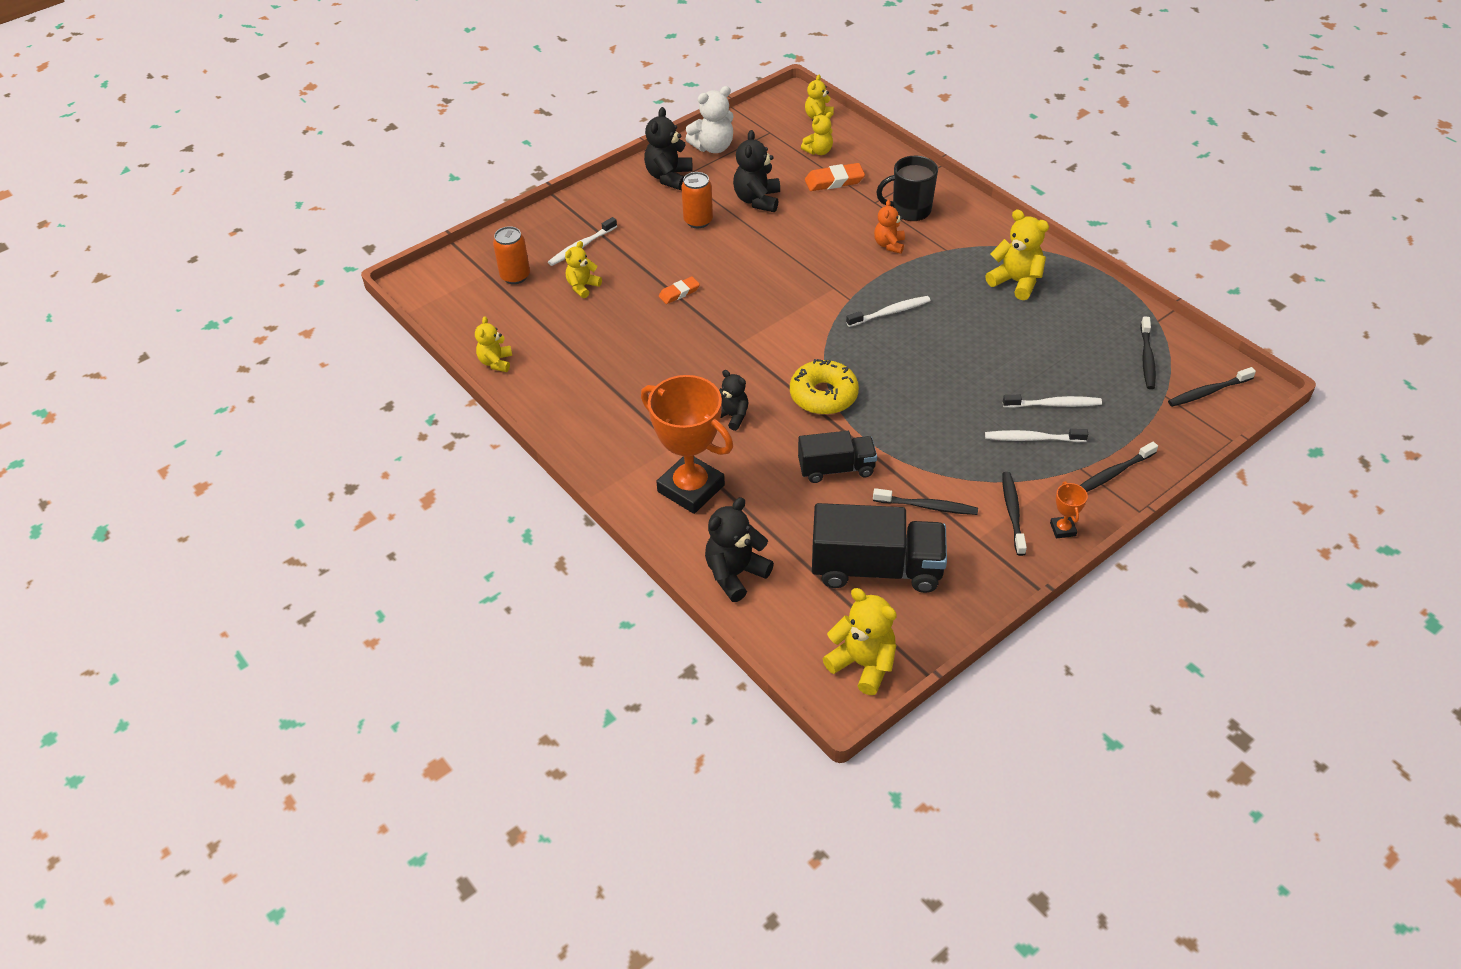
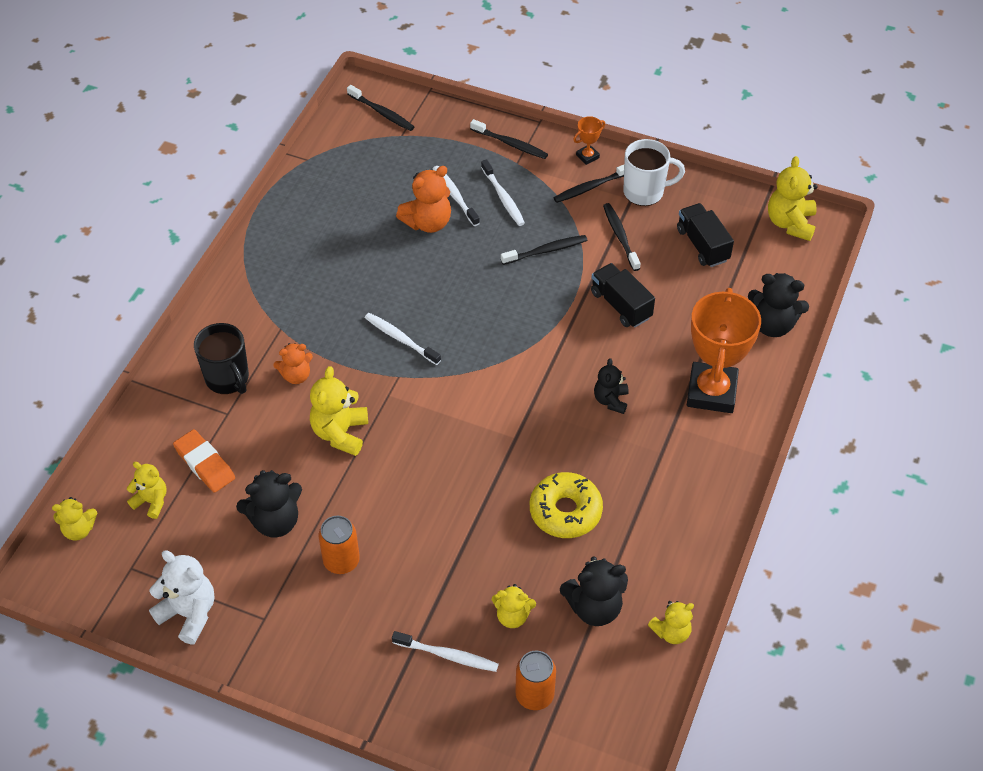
camera: 120 degrees left, 5 degrees up
black teddy bear [644,107,692,190] -> black teddy bear moved to [560,556,628,626]
orange eraser [659,277,700,304] -> none
yellow donut [790,359,859,415] -> yellow donut moved to [530,472,603,538]
black truck [812,503,947,593] -> black truck [677,203,734,267], size x0.61
yellow teddy bear [985,210,1049,300] -> yellow teddy bear moved to [310,366,368,456]
black toothbrush [1140,316,1156,389] -> black toothbrush moved to [501,235,588,265]
none -> orange teddy bear [396,166,451,233]
none -> white mug [624,139,685,206]

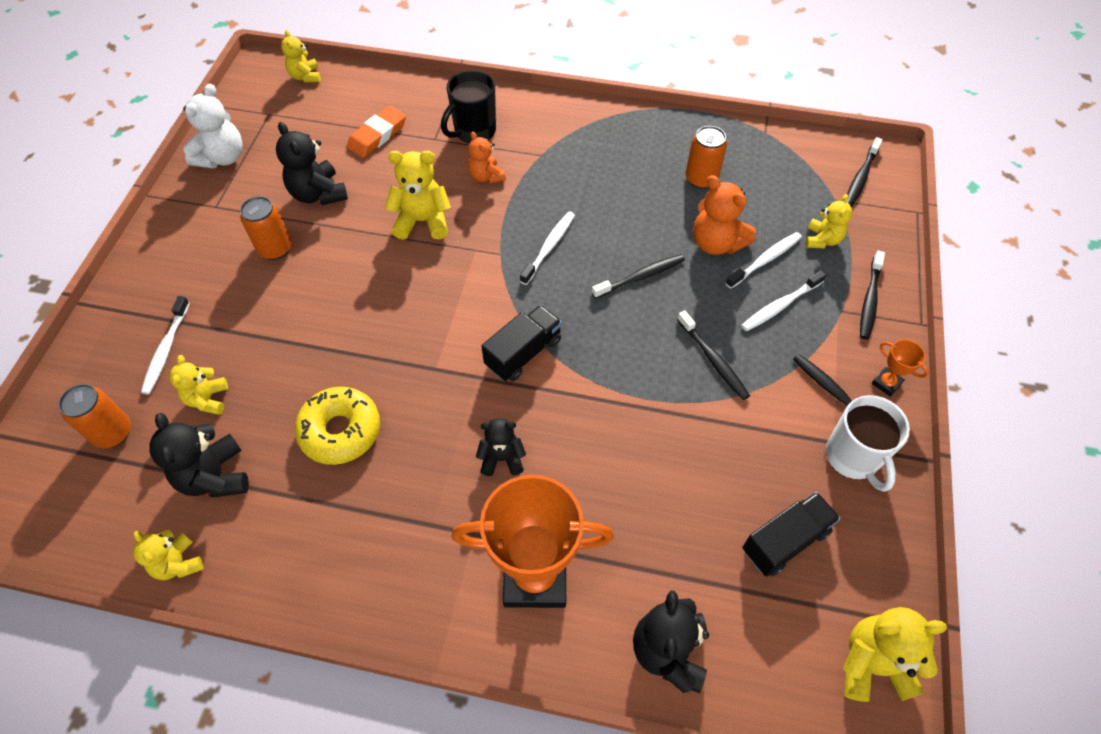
camera: 80 degrees right, 5 degrees up
yellow teddy bear [127,462,167,519] -> yellow teddy bear moved to [805,194,852,248]
black truck [591,263,655,327] -> black truck moved to [481,305,562,381]
black toothbrush [603,203,641,271] -> black toothbrush moved to [592,254,685,299]
none -> orange can [686,126,727,189]

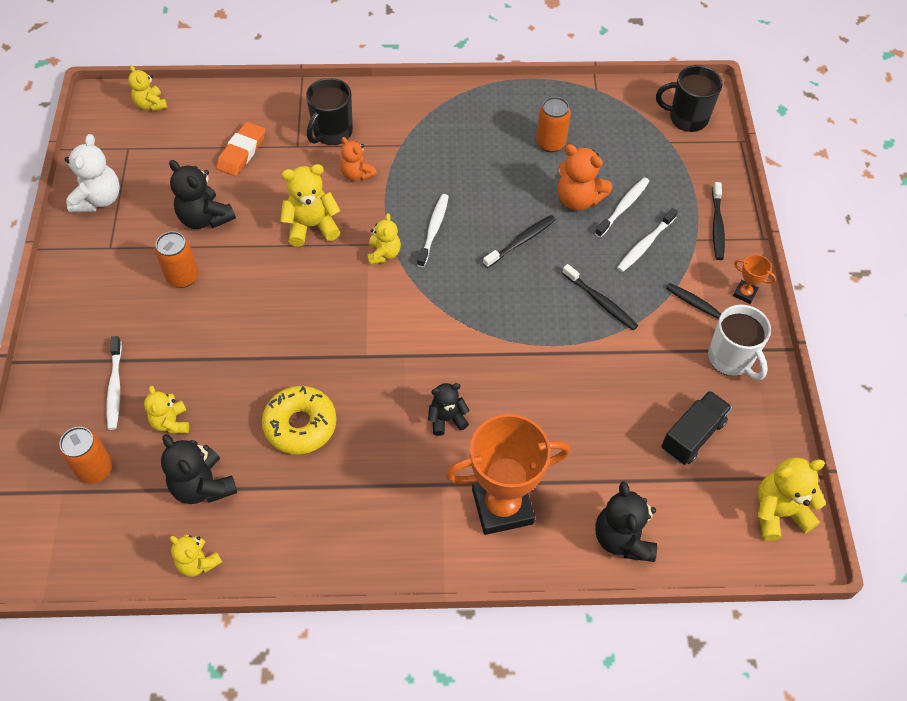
camera: 15 degrees left, 0 degrees up
black truck [481,305,562,381] -> none
yellow teddy bear [805,194,852,248] -> yellow teddy bear moved to [367,213,401,265]
black toothbrush [847,137,883,207] -> black mug [656,65,723,132]

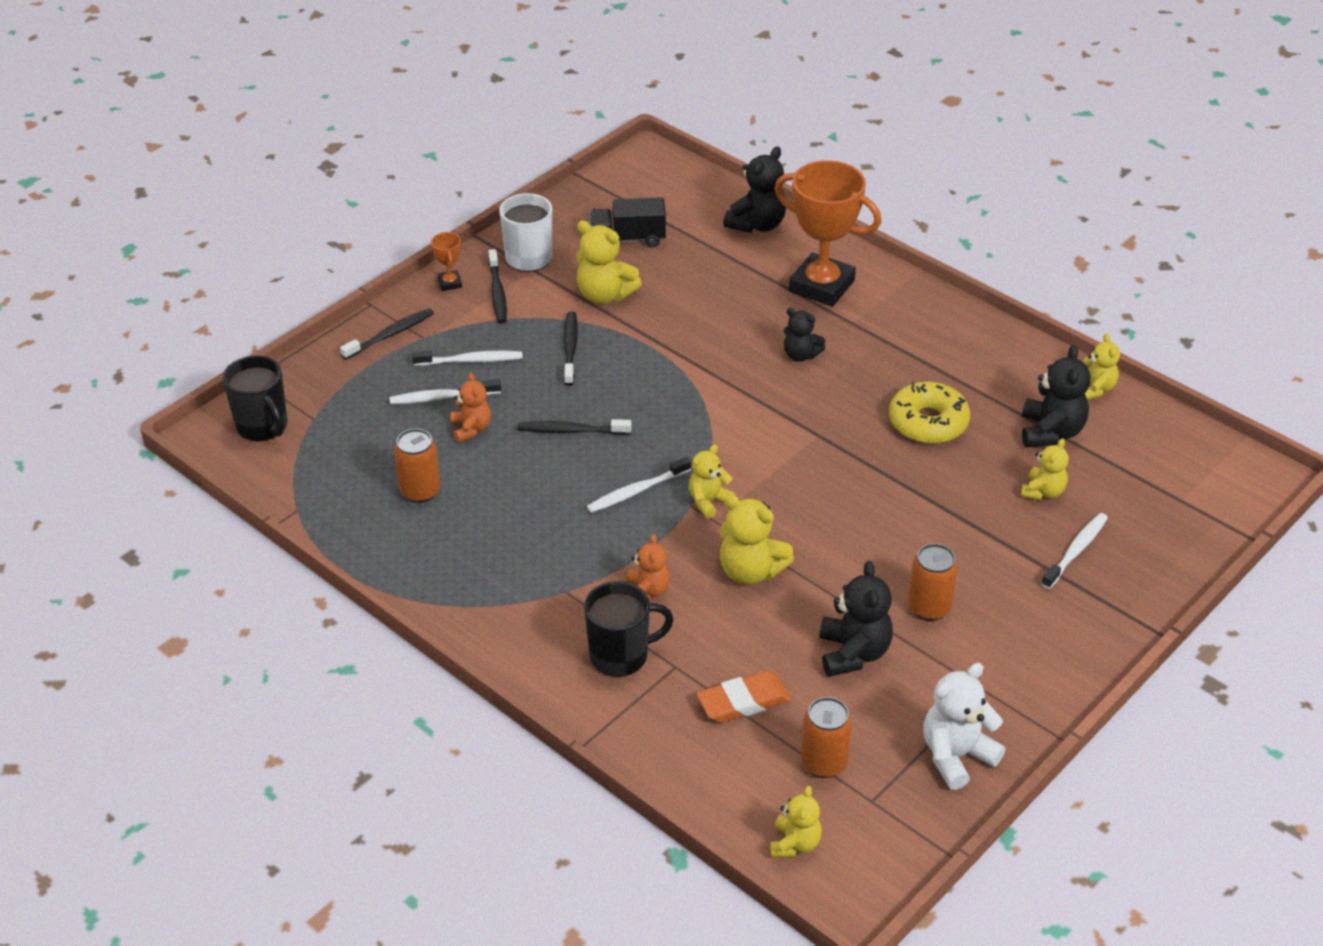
camera: 135 degrees left, 15 degrees down
orange can [59,427,112,484] -> orange can moved to [801,697,852,778]
orange teddy bear [558,144,612,211] -> orange teddy bear [450,372,491,442], size x0.64
yellow teddy bear [758,457,826,541] -> yellow teddy bear moved to [576,220,642,304]

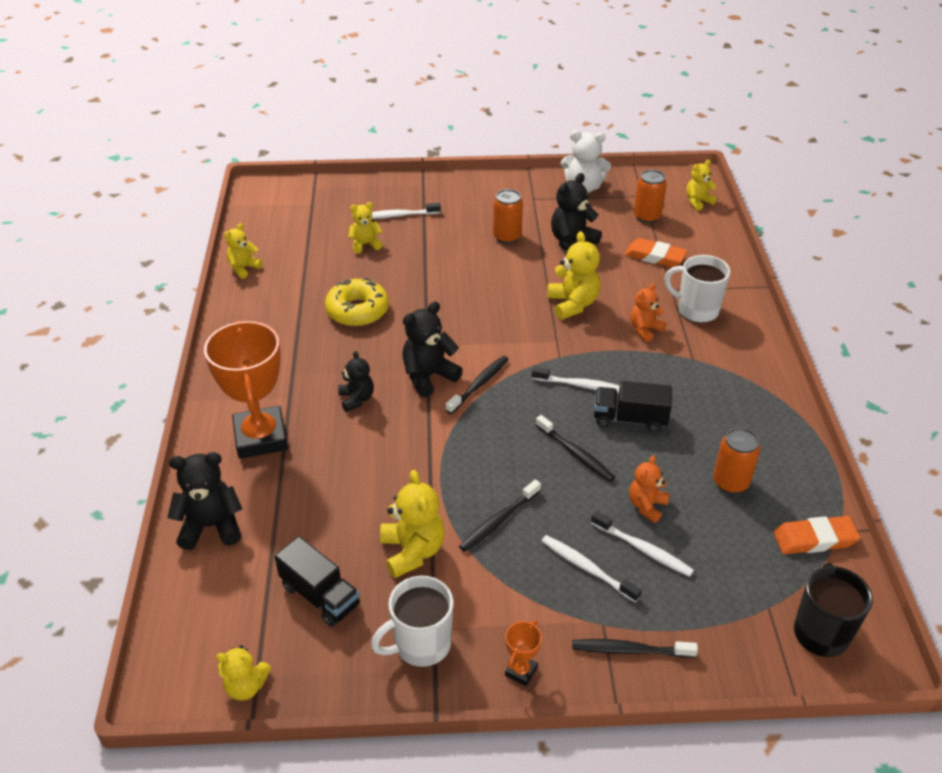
camera: 135 degrees left, 0 degrees up
black toothbrush [488,249,507,323] -> black toothbrush moved to [446,356,509,414]
black mug [584,581,674,677] -> white mug [664,255,730,323]
yellow teddy bear [689,445,736,519] -> yellow teddy bear moved to [216,645,271,701]
black teddy bear [1022,345,1091,447] -> black teddy bear moved to [402,301,463,397]
none -> black truck [594,381,672,433]
none -> orange eraser [773,516,860,554]

